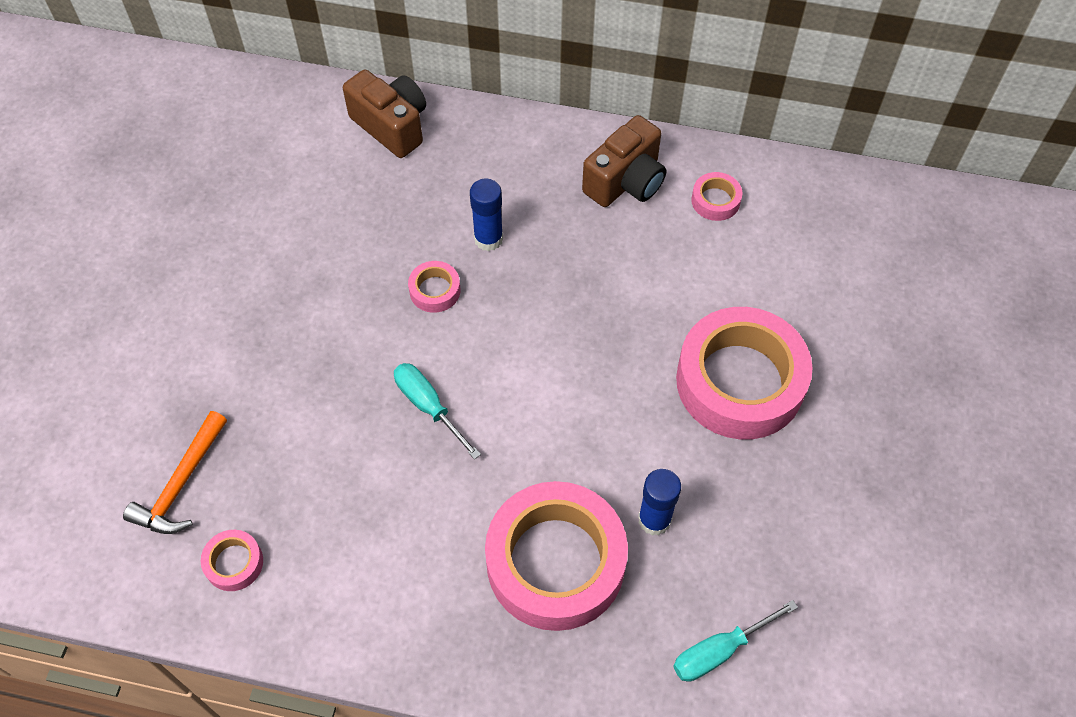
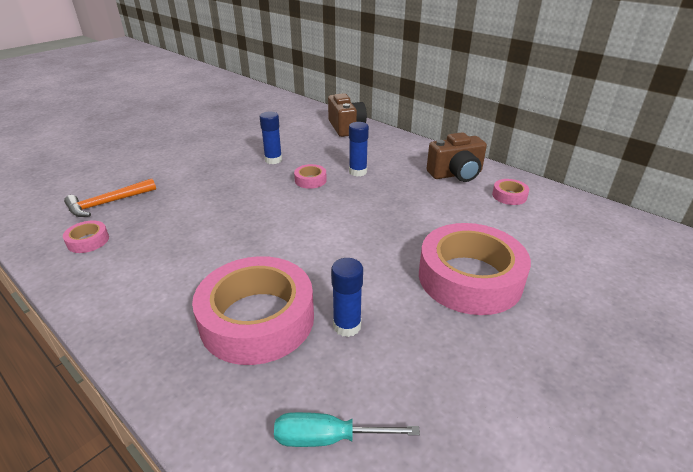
camera: 30 degrees right, 25 degrees down
turquoise screwdriver [394,363,481,460] -> none
none -> blue glue stick [260,112,282,164]

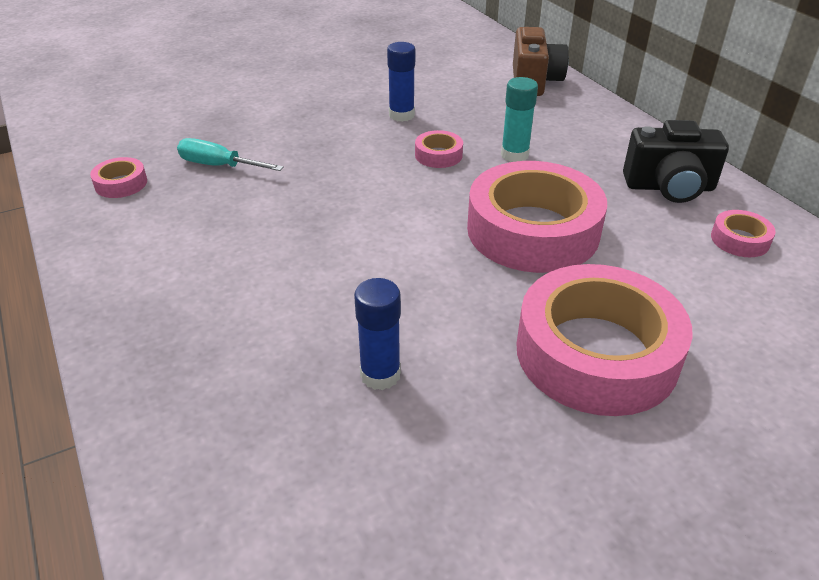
camera: 20 degrees right, 5 degrees up
orange hammer [64,179,156,217] -> none
pink tape [192,256,314,365] -> pink tape moved to [467,161,607,273]
turquoise screwdriver [274,412,420,447] -> turquoise screwdriver moved to [177,138,284,171]
blue glue stick [349,122,369,177] -> turquoise glue stick [501,77,538,162]
brown camera [427,132,487,182] -> black camera [623,120,729,203]

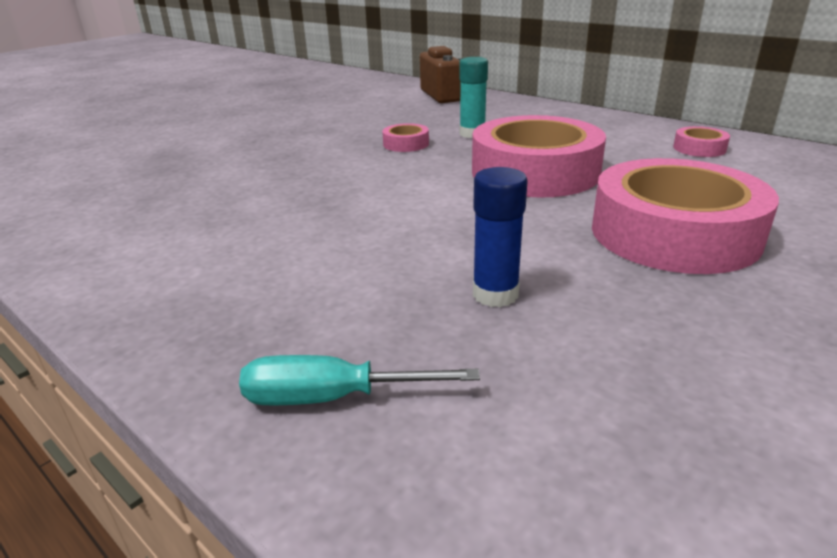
camera: 20 degrees left, 10 degrees down
pink tape [90,157,147,198] -> none
turquoise screwdriver [177,138,284,171] -> turquoise screwdriver moved to [239,355,480,405]
blue glue stick [387,42,415,122] -> none
black camera [623,120,729,203] -> none

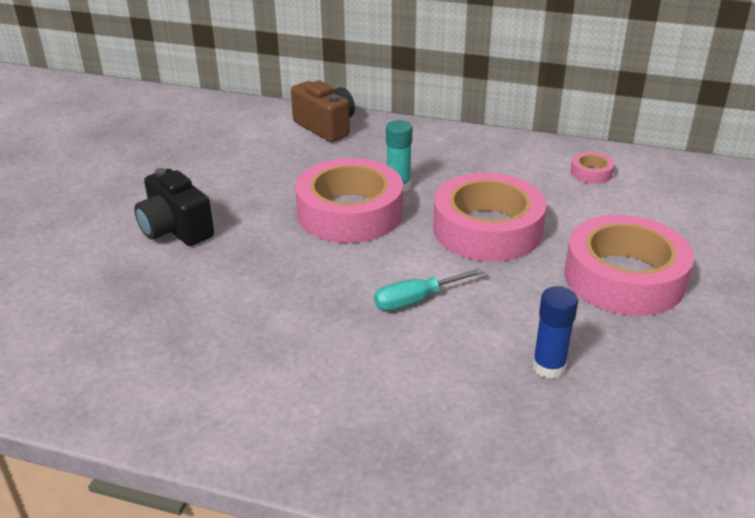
camera: 25 degrees left, 5 degrees up
turquoise screwdriver [239,355,480,405] -> turquoise screwdriver moved to [374,268,485,311]
pink tape [382,123,429,152] -> pink tape [295,158,403,243], size x2.40
none -> black camera [134,168,214,246]

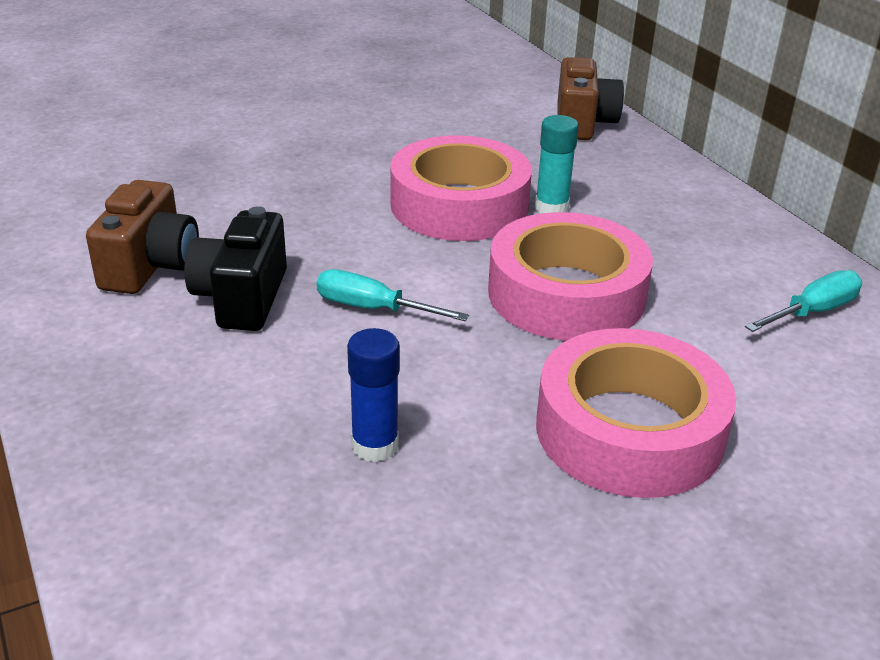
camera: 45 degrees right, 0 degrees up
black camera [134,168,214,246] -> black camera moved to [184,206,287,331]
pink tape [570,152,614,184] -> turquoise screwdriver [745,270,862,332]
none -> brown camera [86,180,199,294]

